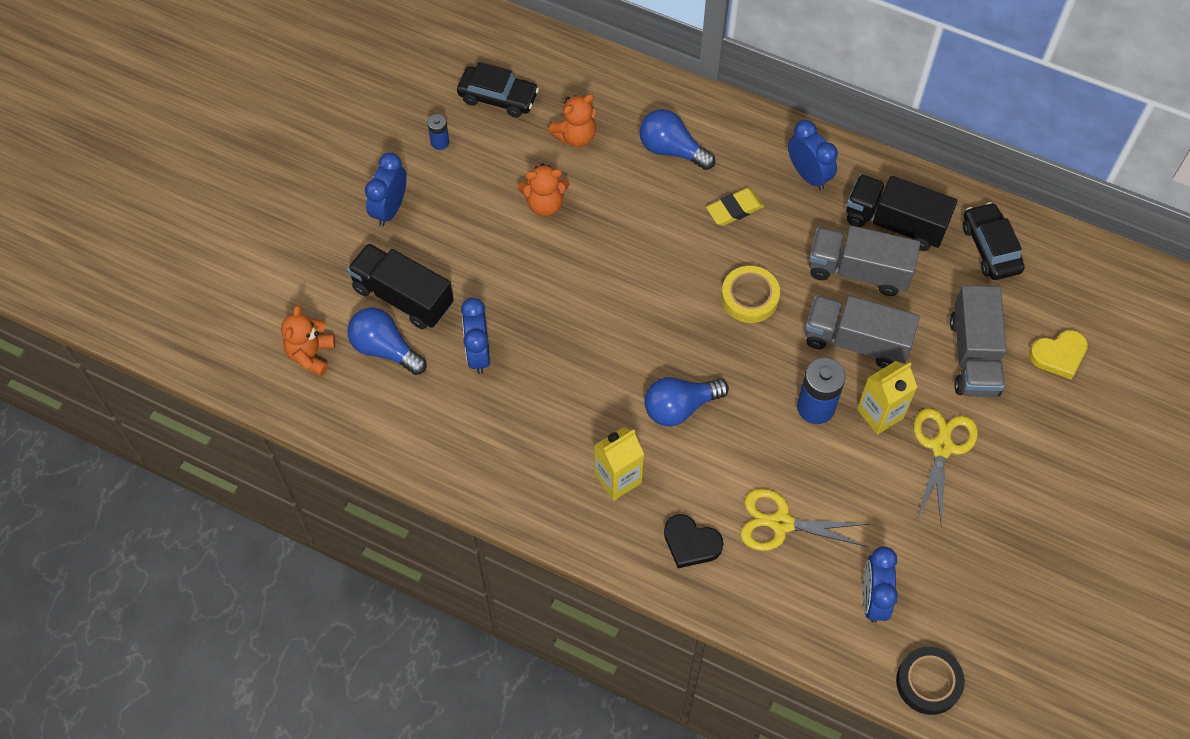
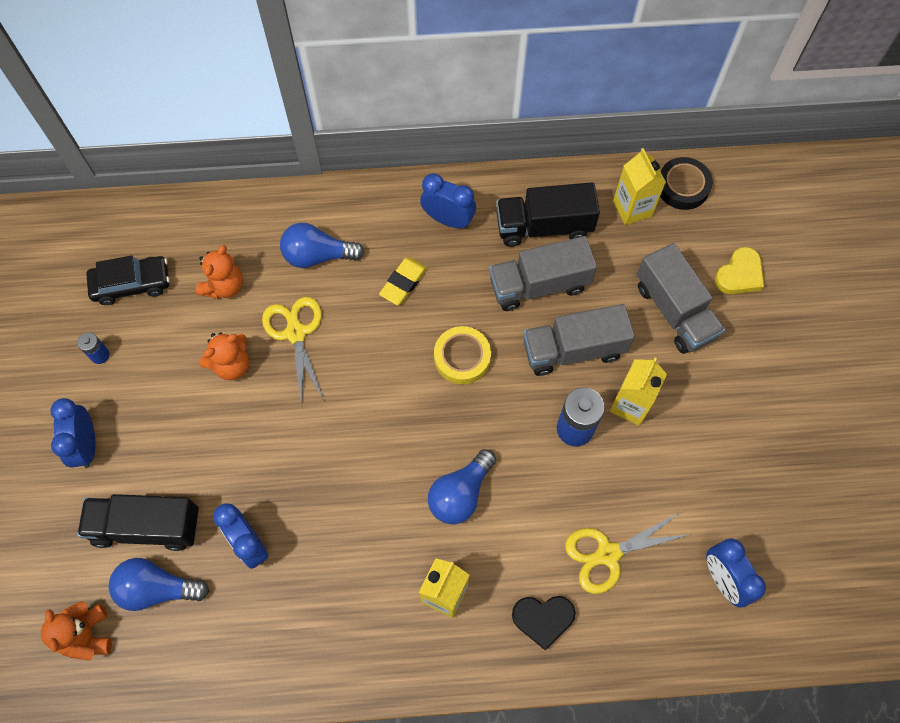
camera: 30 degrees left, 5 degrees up
black tape [896,647,965,715] -> black tape moved to [660,157,713,210]
yellow scissors [913,408,978,527] -> yellow scissors moved to [262,297,324,407]
black car [963,202,1025,280] -> yellow carton [613,148,666,225]

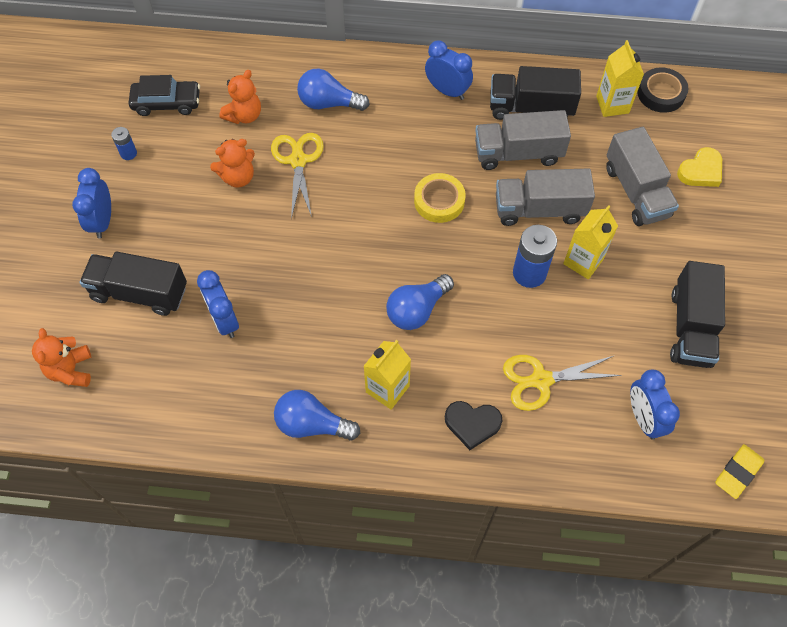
camera: 10 degrees right, 5 degrees down
blue light bulb [109,558,209,611] -> blue light bulb moved to [274,390,360,440]
yellow eraser [379,257,427,305] -> yellow eraser moved to [715,444,764,499]
none -> black truck [670,261,725,368]

